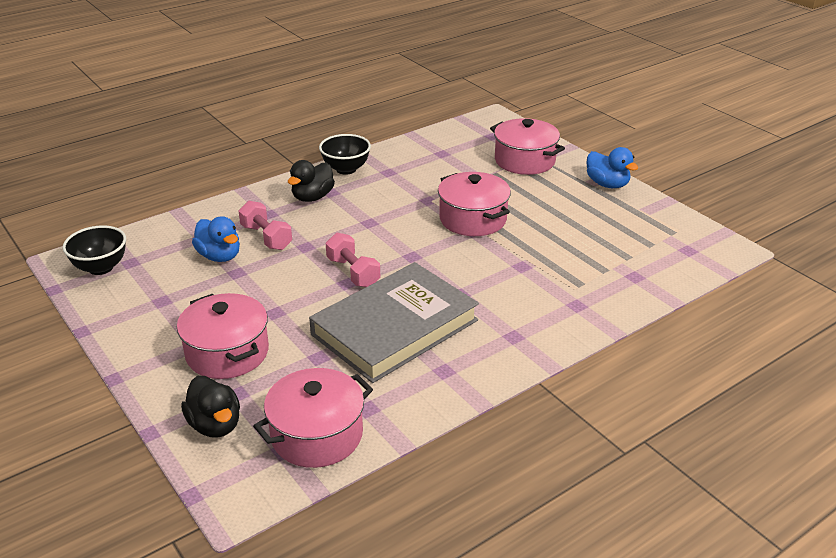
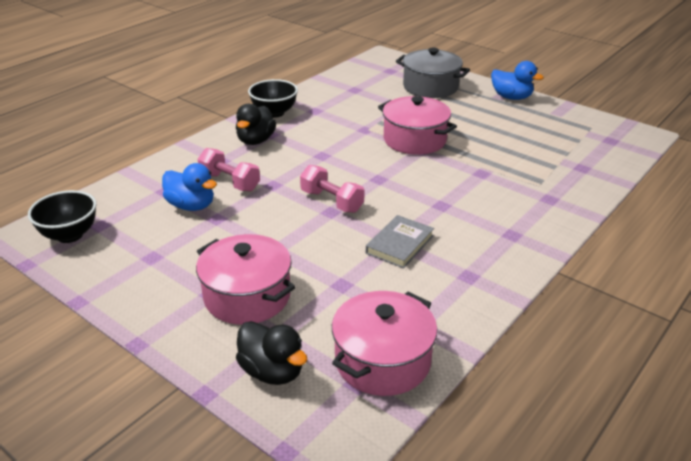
camera: 15 degrees left, 0 degrees up
grey book [309,262,479,383] -> grey book [366,215,434,268], size x0.45
pink pot [490,118,565,175] -> grey pot [396,48,470,98]

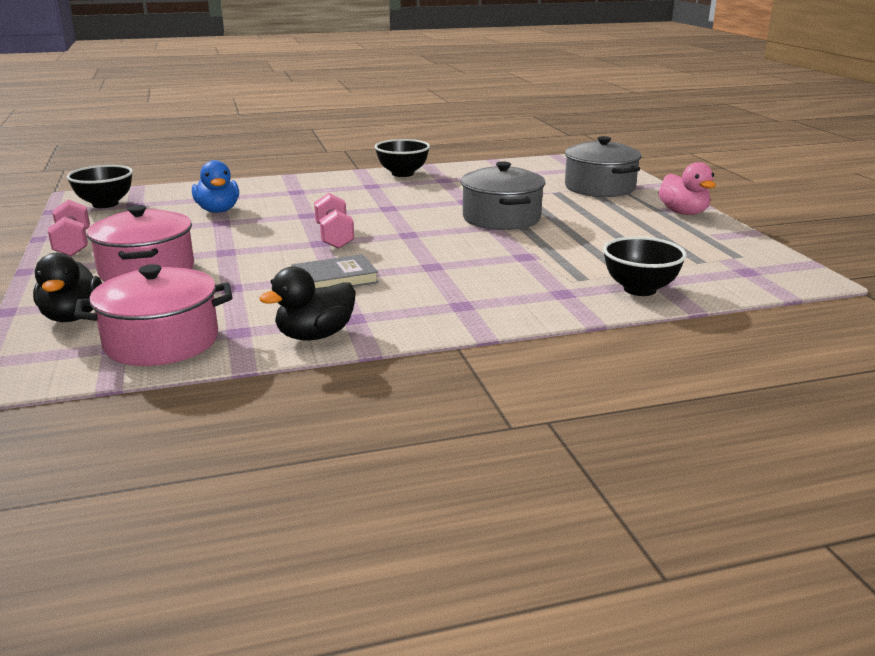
camera: 35 degrees right, 10 degrees down
pink dumbbell [198,148,260,191] -> pink dumbbell moved to [48,199,90,257]
black duck [236,104,276,145] -> black duck moved to [259,266,356,340]
pink pot [378,96,457,155] -> grey pot [461,162,546,230]
blue duck [491,61,544,100] -> pink duck [658,162,716,215]
none -> black bowl [603,237,687,296]

